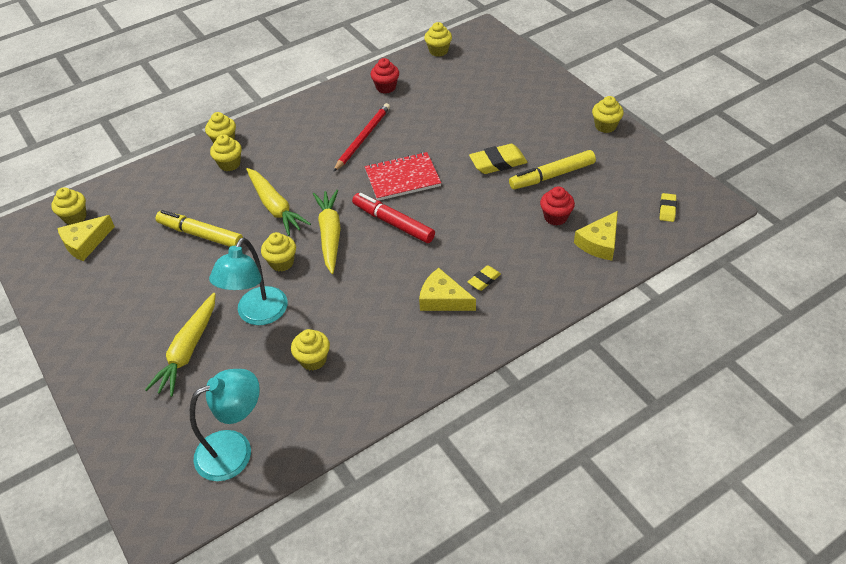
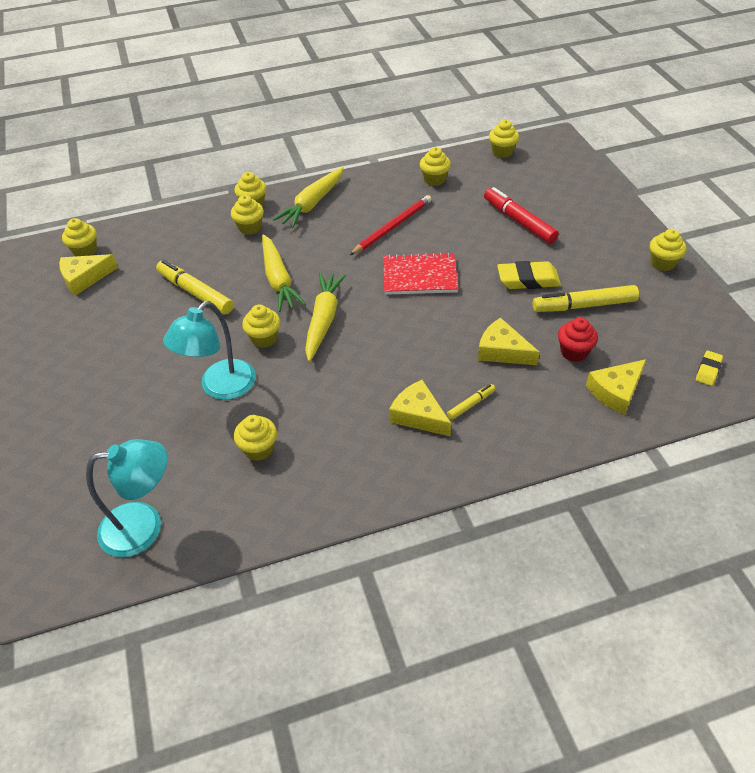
camera: 15 degrees right, 0 degrees up
yellow carrot [145,293,215,397] -> yellow carrot moved to [273,167,344,228]
red marker [352,193,435,243] -> red marker moved to [484,187,559,244]
red cupcake [371,58,399,93] -> yellow cupcake [420,147,451,186]
yellow eraser [468,265,501,291] -> yellow marker [447,384,495,420]
none -> yellow cheese [478,318,540,365]

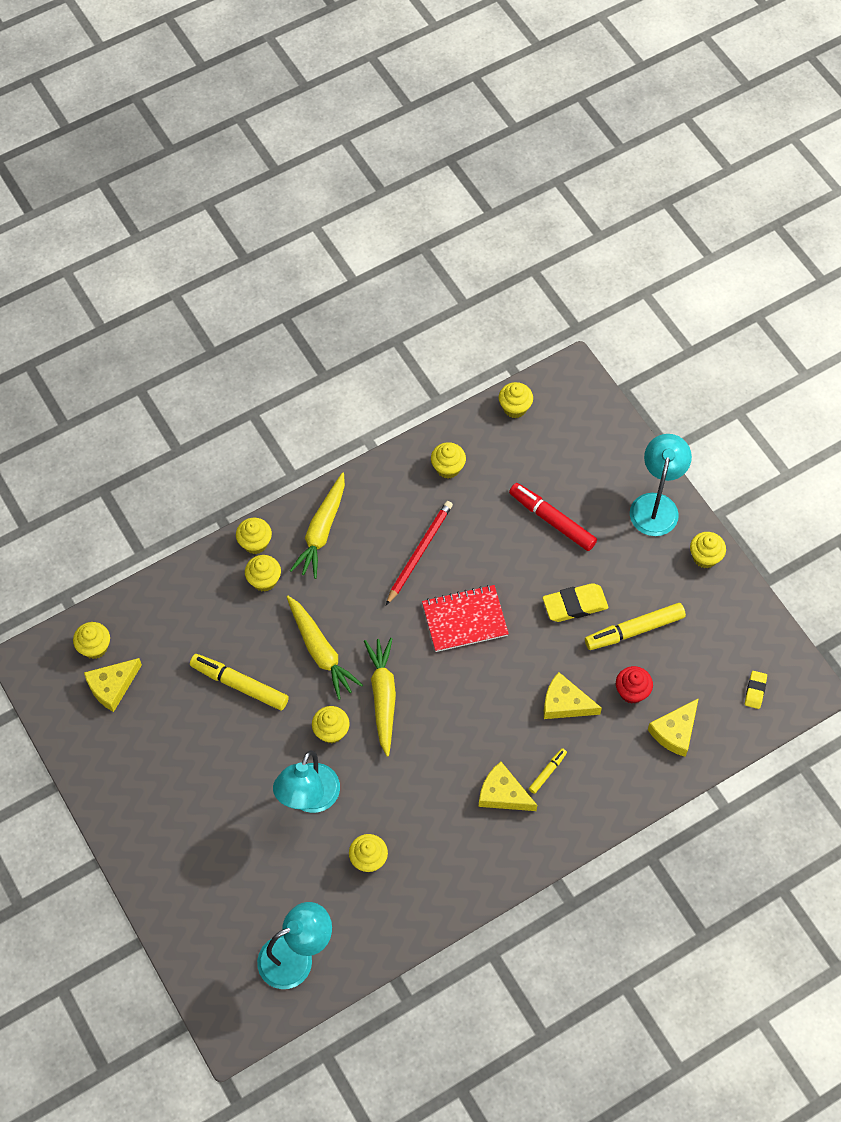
camera: 15 degrees left, 15 degrees up
none -> turquoise lamp [630,434,692,536]

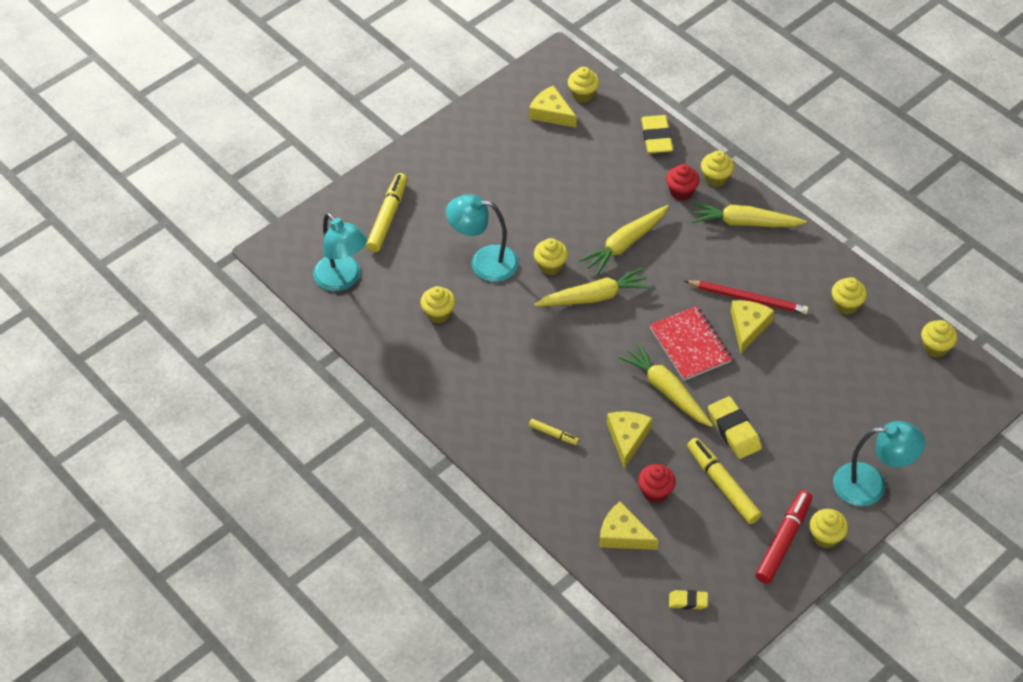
camera: 80 degrees right, 10 degrees down
yellow marker [190,654,289,710] -> yellow marker moved to [366,173,407,252]
yellow cupcake [245,555,281,592] -> red cupcake [666,164,700,201]
yellow cheese [478,762,537,811] -> yellow cheese moved to [731,300,775,353]
red marker [509,483,597,551] -> red marker moved to [756,490,812,584]
none -> yellow carrot [619,343,713,427]
none -> yellow eraser [641,115,673,154]

